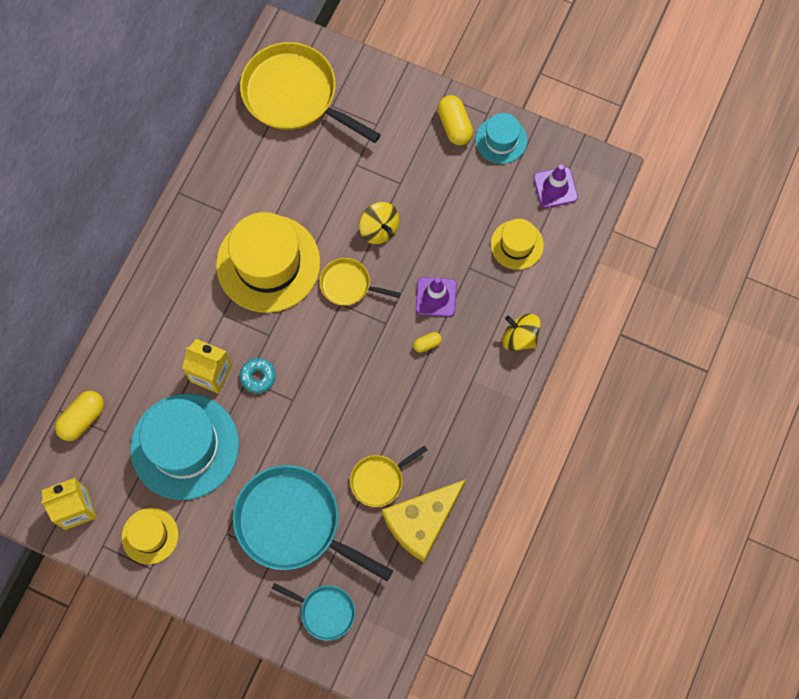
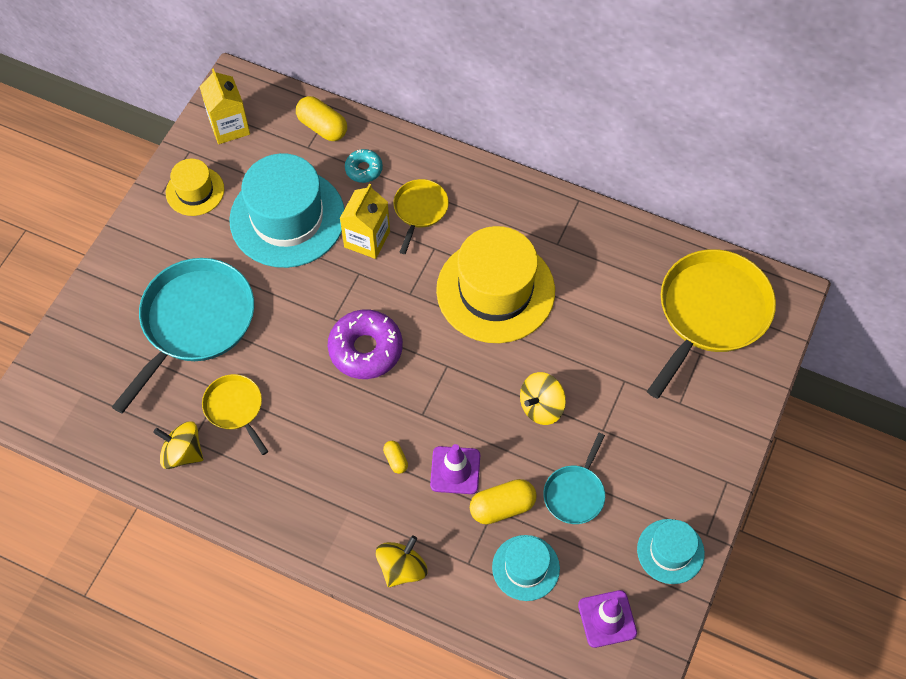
camera: 90 degrees right, 10 degrees down
turquoise donut [240,358,276,393] -> turquoise donut moved to [345,149,383,183]
turquoise pan [271,583,355,640] -> turquoise pan moved to [543,433,605,524]
yellow pan [320,258,401,305] -> yellow pan moved to [393,179,449,254]
yellow cheese [382,479,466,562] -> yellow spinning top [153,421,203,469]
yellow capsule [437,95,473,145] -> yellow capsule moved to [470,479,537,524]
yellow hat [491,219,544,270] -> turquoise hat [492,535,560,601]
none -> purple donut [328,309,403,379]

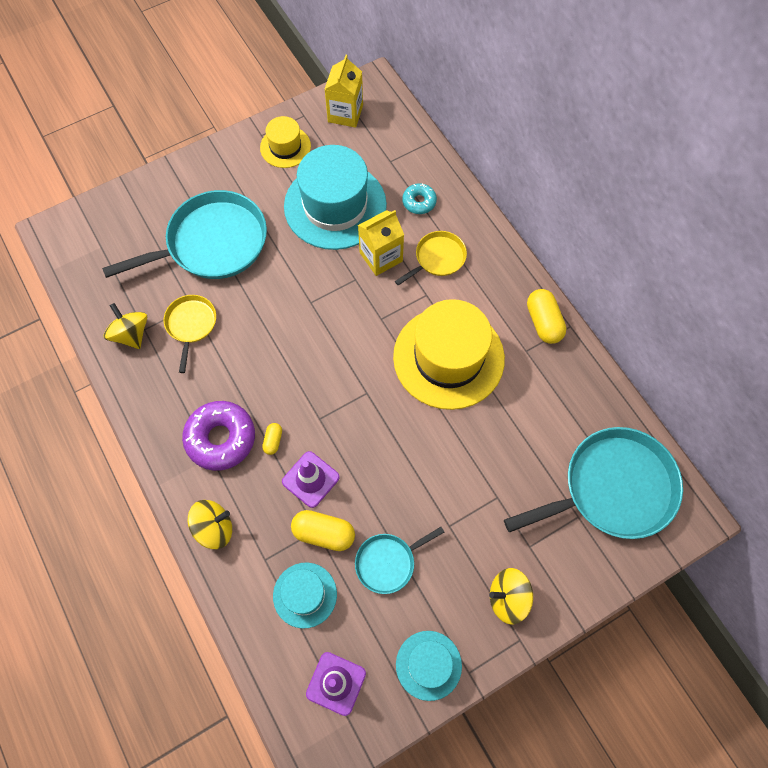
camera: 35 degrees right, 5 degrees up
yellow capsule [296,96,347,141] -> yellow capsule moved to [527,289,567,344]
purple donut [328,309,403,379] -> purple donut moved to [182,401,255,471]
yellow spinning top [520,372,566,425] -> yellow spinning top moved to [489,568,533,624]
yellow pan [647,249,776,399] -> turquoise pan [504,427,683,539]

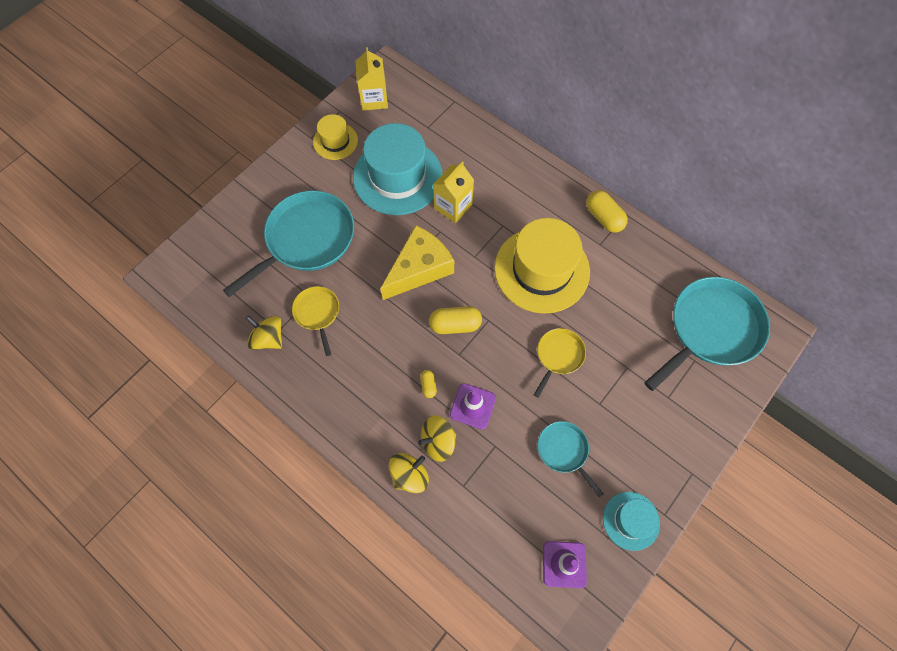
camera: 20 degrees left, 0 degrees up
purple donut [182,401,255,471] -> none
turquoise hat [273,562,337,629] -> none
yellow capsule [291,510,355,551] -> yellow capsule moved to [429,306,482,334]
turquoise pan [355,527,444,594] -> turquoise pan turned 105 degrees clockwise [538,421,603,497]
yellow pan [395,231,467,285] -> yellow pan moved to [534,328,586,398]
turquoise donut [402,183,437,214] -> none
yellow spinning top [489,568,533,624] -> yellow spinning top moved to [418,415,456,462]
none -> yellow cheese [380,225,454,300]

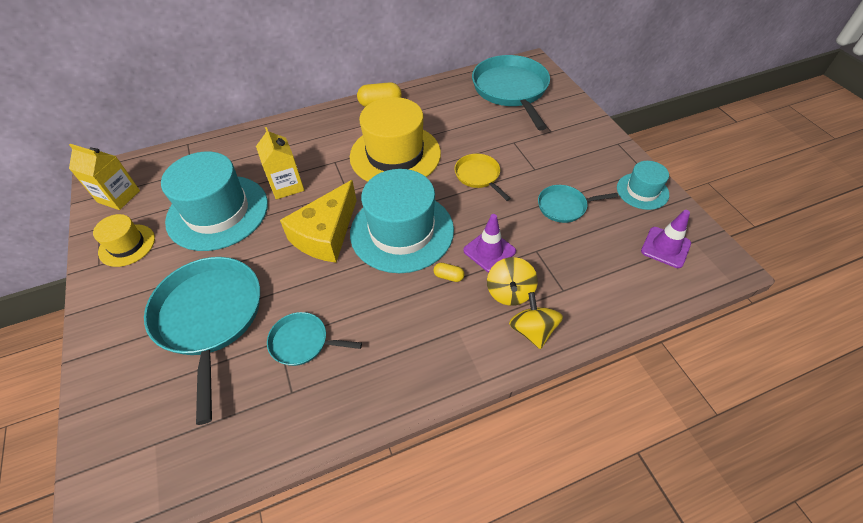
camera: 60 degrees left, 15 degrees down
yellow spinning top [245,315,282,350] -> none
yellow pan [292,286,339,356] -> turquoise pan [267,312,362,366]
yellow cheese [380,225,454,300] -> yellow cheese turned 135 degrees counterclockwise [280,180,357,263]
yellow capsule [429,306,482,334] -> turquoise hat [350,169,454,273]

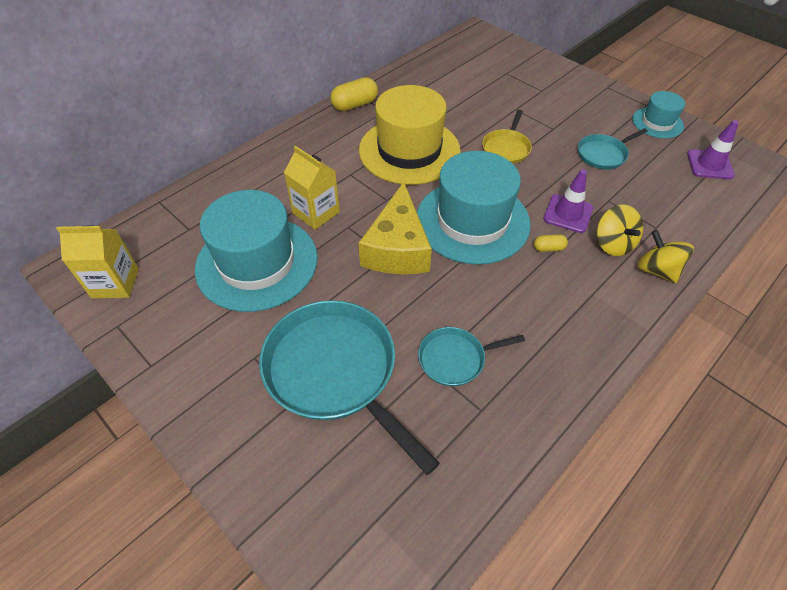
camera: 25 degrees left, 0 degrees up
yellow hat [93,214,155,267] -> none
yellow pan [454,154,511,201] -> yellow pan turned 105 degrees counterclockwise [482,110,532,164]
turquoise pan [472,55,550,130] -> none

